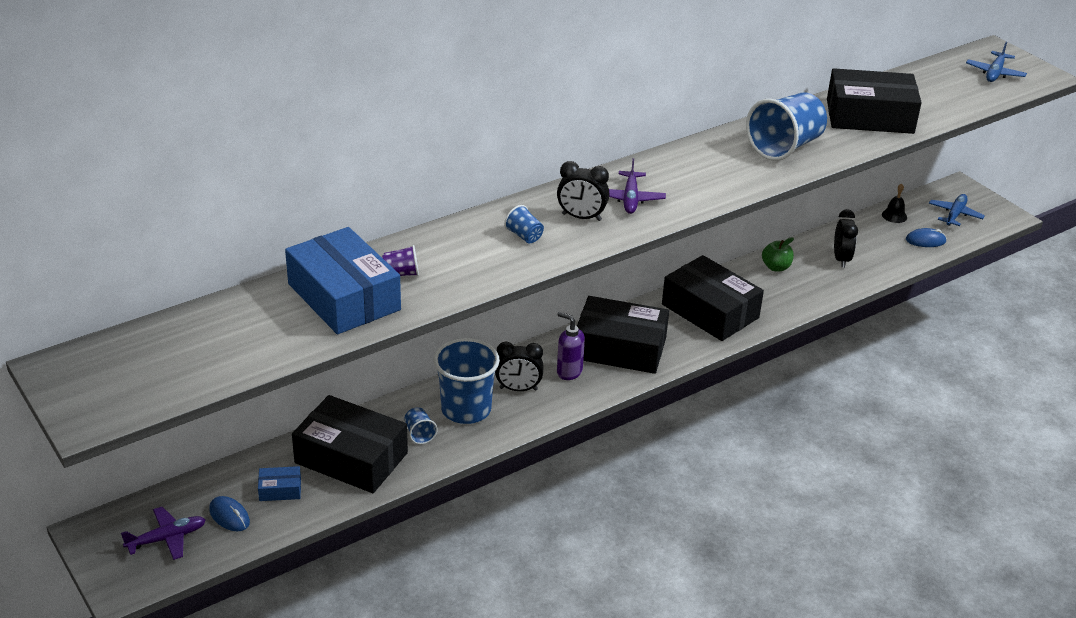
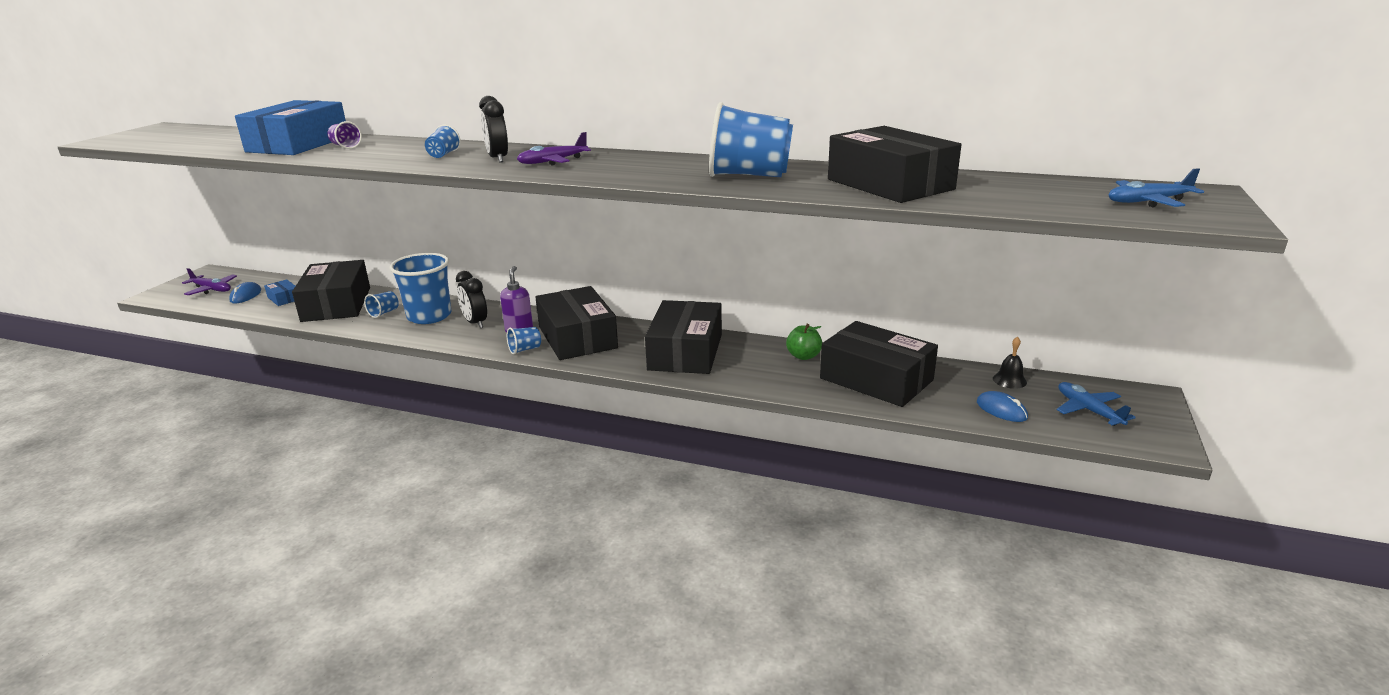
camera: 55 degrees right, 10 degrees down
black clock [834,209,858,268] -> black box [820,321,938,407]
blue plane [929,194,985,226] -> blue plane turned 105 degrees counterclockwise [1057,382,1136,426]
none -> blue cup [507,327,541,355]

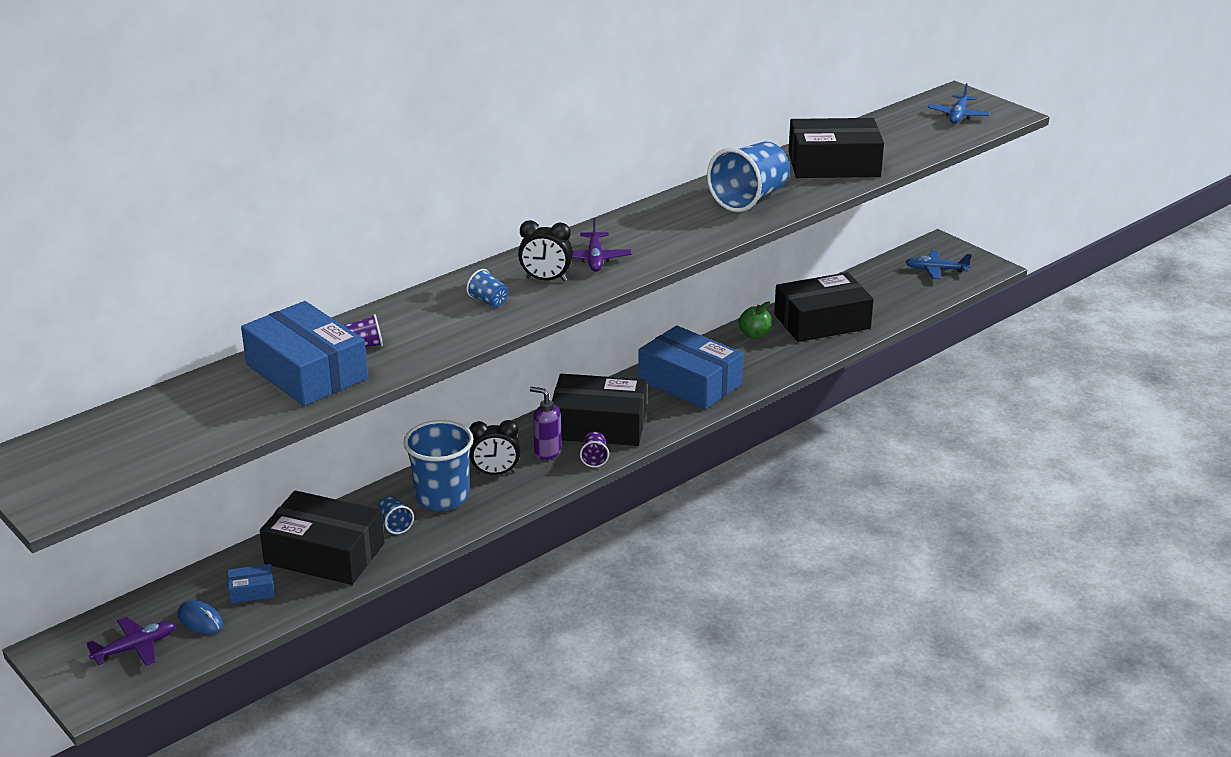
camera: 60 degrees left, 5 degrees up
blue cup [507,327,541,355] -> purple cup [580,431,609,467]
black box [645,300,722,374] -> blue box [638,326,744,409]
blue mouse [977,391,1028,422] -> none
black bell [993,336,1027,389] -> none

